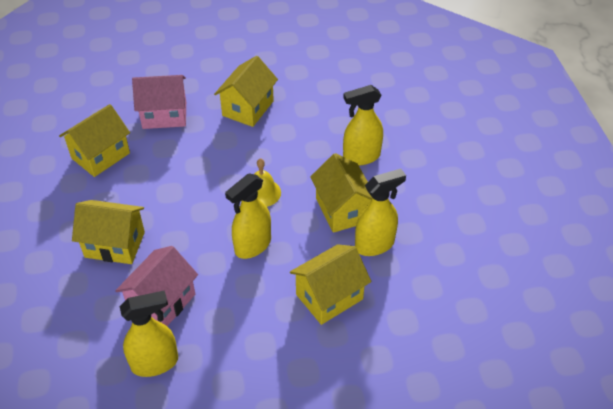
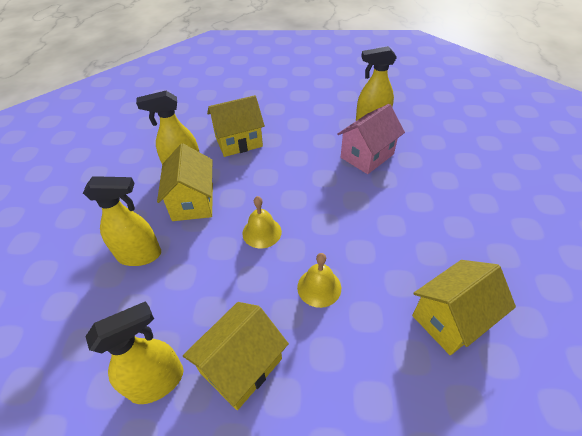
camera: 165 degrees left, 0 degrees up
yellow house [72,200,145,264] -> none
pink house [132,75,186,129] -> none
yellow spray bottle [225,173,271,259] -> yellow spray bottle moved to [85,301,183,404]
none -> yellow bell [297,253,341,308]

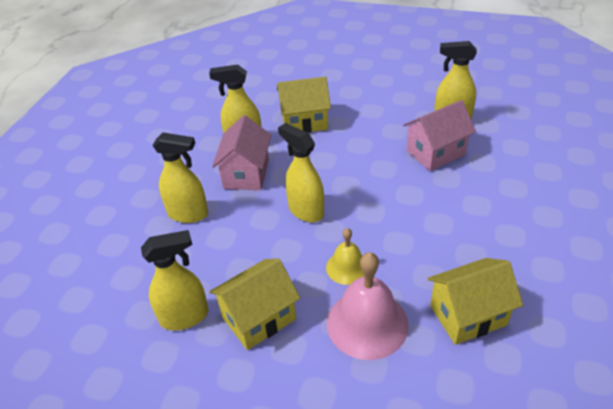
camera: 15 degrees right, 5 degrees down
yellow house [157,143,213,221] -> pink house [212,115,271,190]
yellow bell [242,196,282,249] -> yellow spray bottle [278,123,324,222]
none -> pink bell [327,252,409,360]

